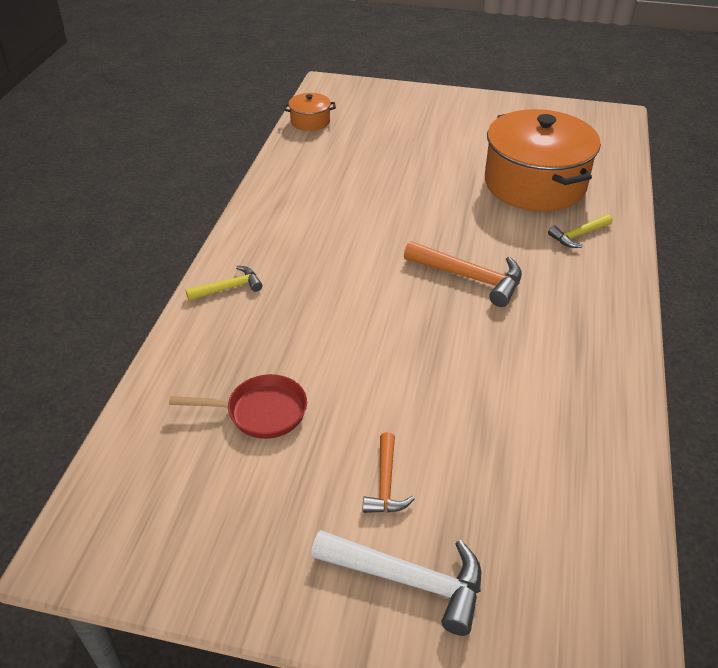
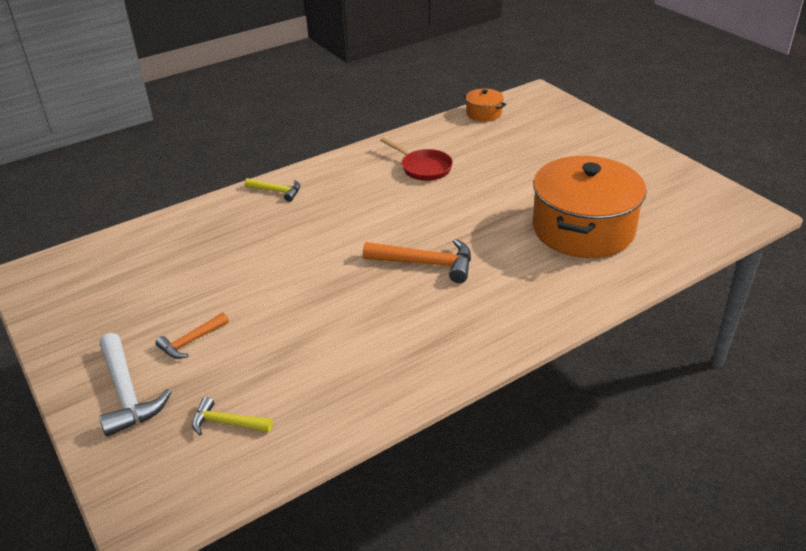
camera: 45 degrees right, 5 degrees down
red pan [169,374,307,439] -> red pan moved to [380,137,453,181]
orange hammer [404,241,522,307] -> orange hammer turned 60 degrees counterclockwise [363,238,471,283]
yellow hammer [548,214,612,248] -> yellow hammer moved to [192,397,273,435]

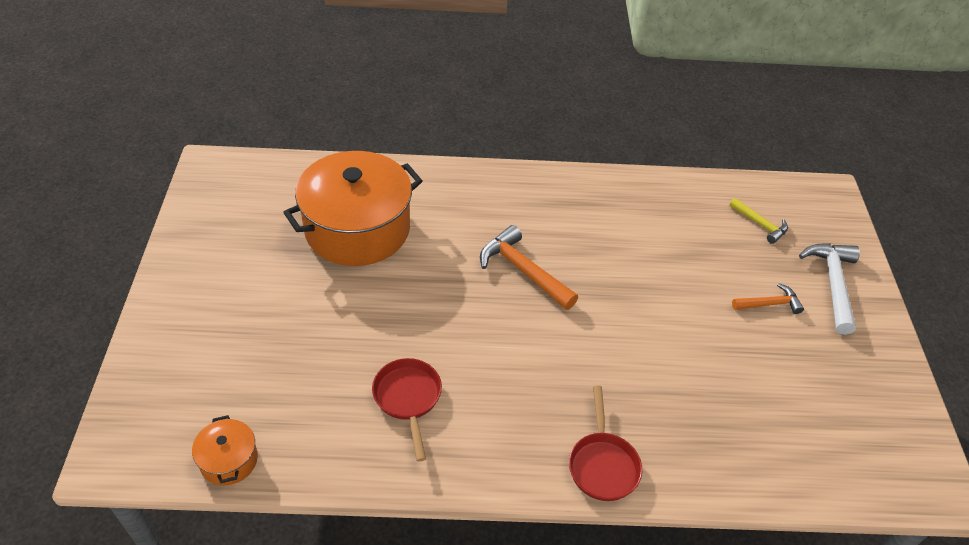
camera: 150 degrees left, 10 degrees up
yellow hammer [245,178,300,202] -> red pan [569,385,642,501]

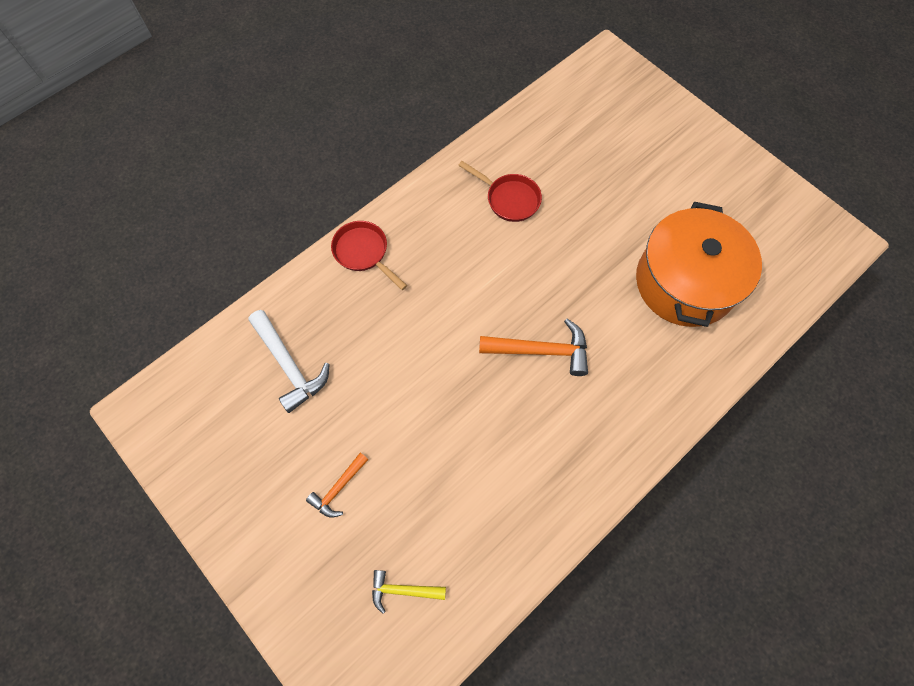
camera: 140 degrees right, 20 degrees up
orange pot [192,415,258,485] -> none
white hammer [799,243,860,335] -> white hammer moved to [248,310,330,413]

